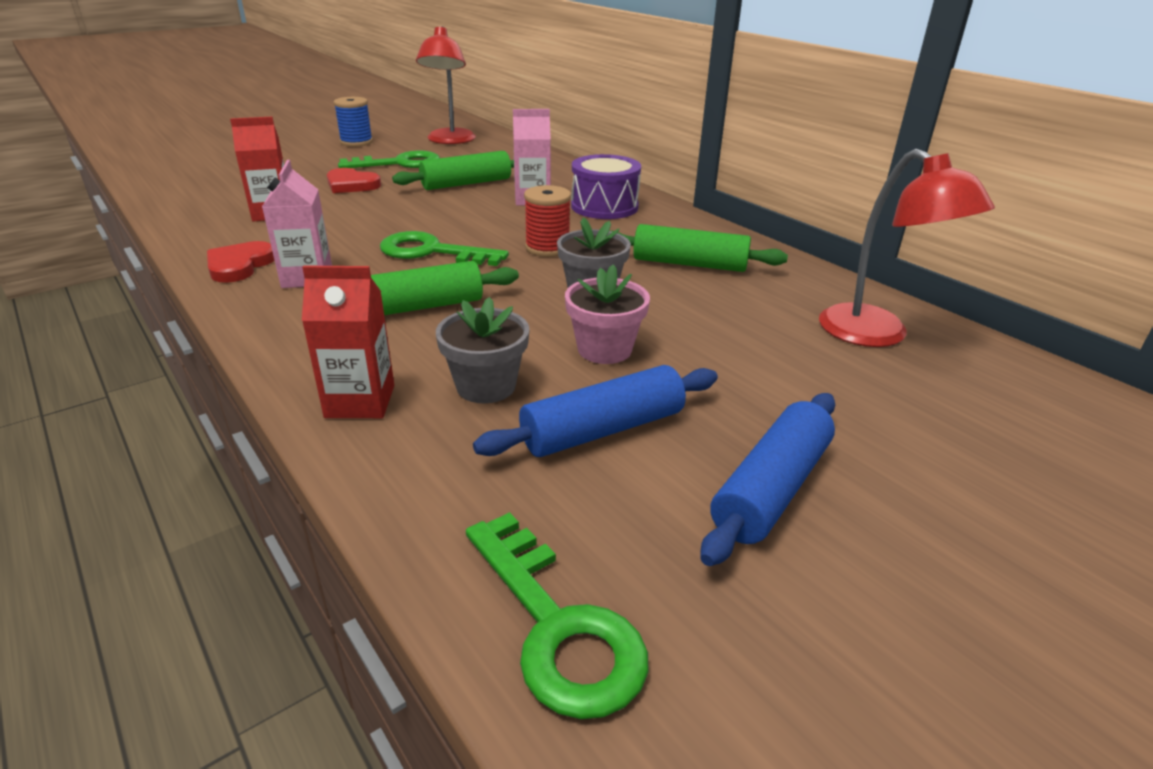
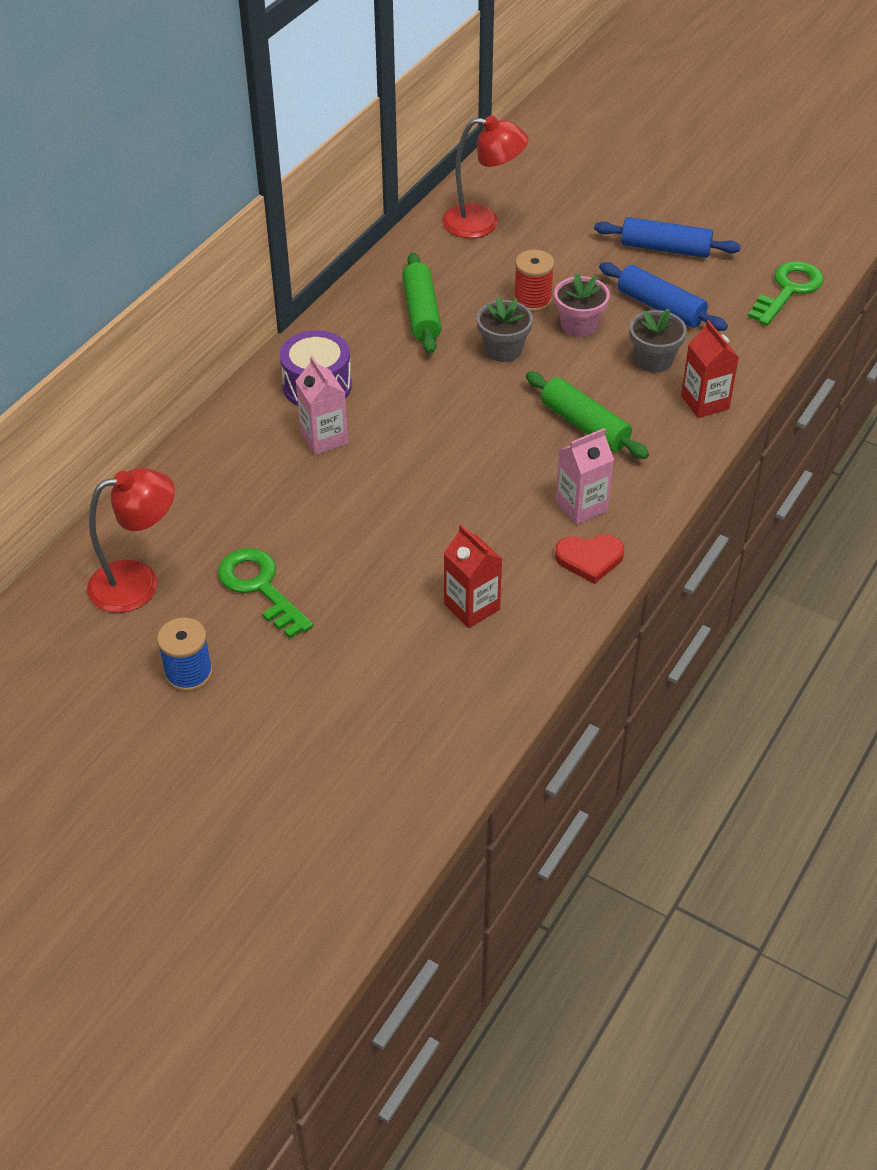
camera: 110 degrees left, 15 degrees up
red heart [327,168,381,193] -> none
green key [380,231,509,266] -> none
green rolling pin [392,151,514,190] -> none
red spool [524,185,571,257] -> red spool moved to [514,250,555,312]
red lamp [819,149,995,347] -> red lamp turned 60 degrees clockwise [442,115,528,238]

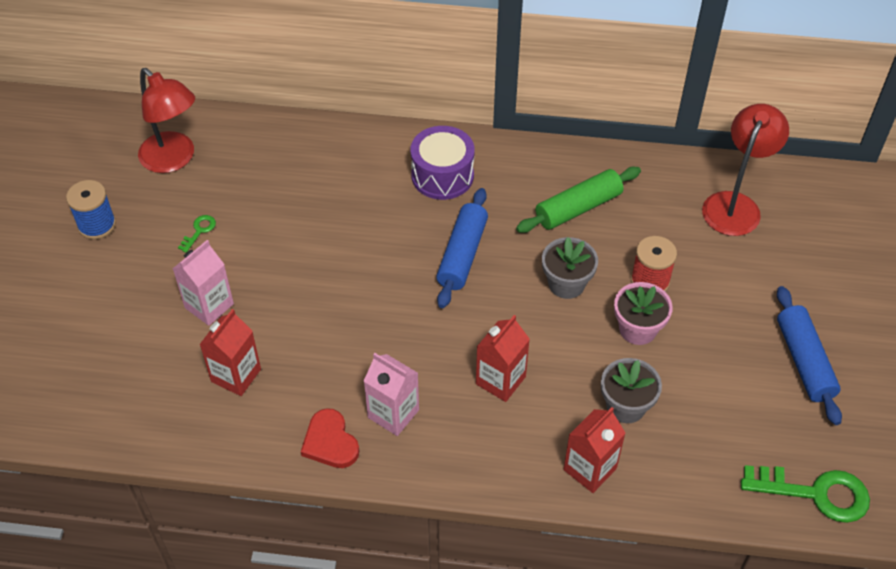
camera: 65 degrees right, 5 degrees up
green key [218,548,313,639] -> green key [178,215,216,253], size x0.46
pink carton [296,356,348,455] -> pink carton moved to [173,240,234,326]
red lamp [442,115,528,238] -> red lamp turned 135 degrees counterclockwise [702,104,789,236]
green rolling pin [526,371,649,459] -> red carton [476,315,530,402]
blue rolling pin [599,262,728,331] -> blue rolling pin moved to [436,188,488,308]

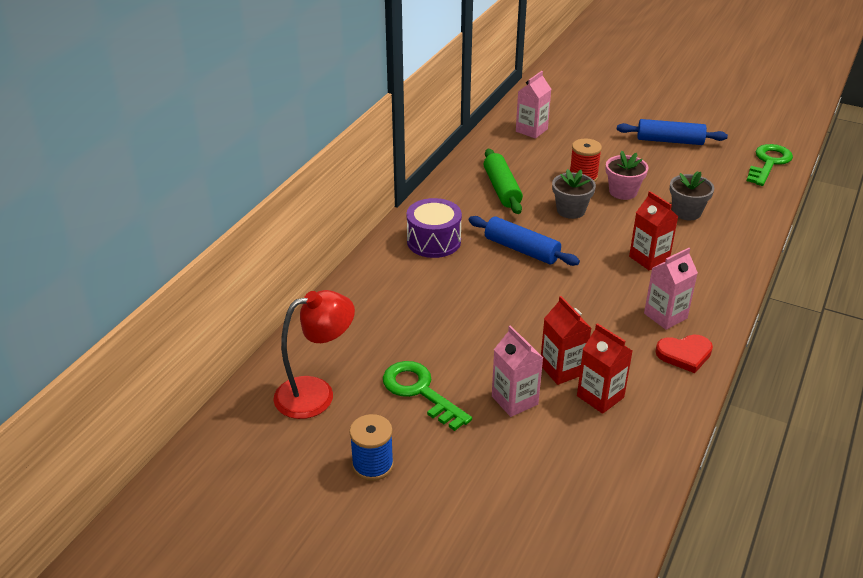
camera: 70 degrees left, 15 degrees down
green key [178,215,216,253] -> green key [383,361,472,431], size x2.18
red carton [564,407,626,493] -> red carton moved to [541,296,591,385]
red lamp [702,104,789,236] -> pink carton [516,71,551,139]

